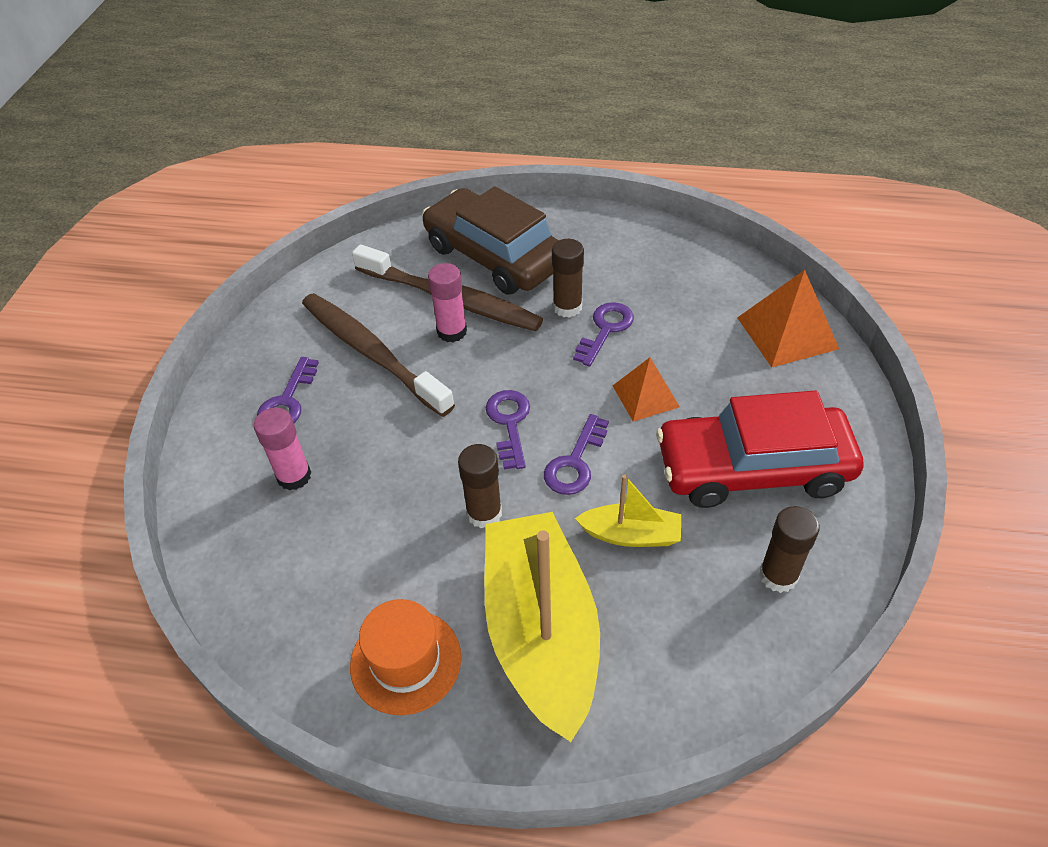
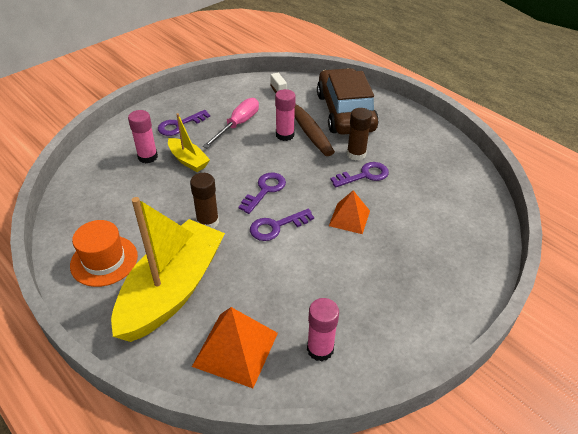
camera: 35 degrees right, 5 degrees down
brown toothbrush [302,293,455,417] -> pink screwdriver [203,98,259,148]
yellow boat [575,475,681,547] -> yellow boat moved to [168,113,210,172]
red car [656,390,864,508] -> none
orange pyramid [737,270,839,367] -> orange pyramid moved to [192,307,278,388]
brown glue stick [759,506,820,593] -> pink glue stick [307,298,339,362]

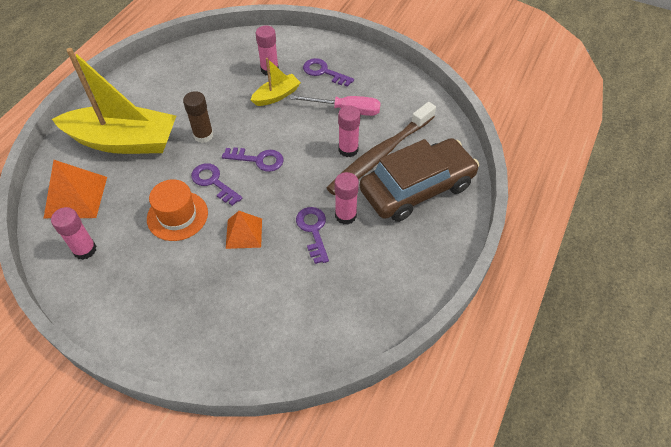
camera: 70 degrees right, 10 degrees up
orange hat [70,220,138,287] -> orange hat moved to [147,179,208,241]
yellow boat [168,113,210,172] -> yellow boat turned 150 degrees counterclockwise [251,58,301,106]
purple key [330,162,389,188] -> purple key turned 150 degrees counterclockwise [296,207,329,264]
brown glue stick [347,108,372,161] -> pink glue stick [335,172,359,225]

